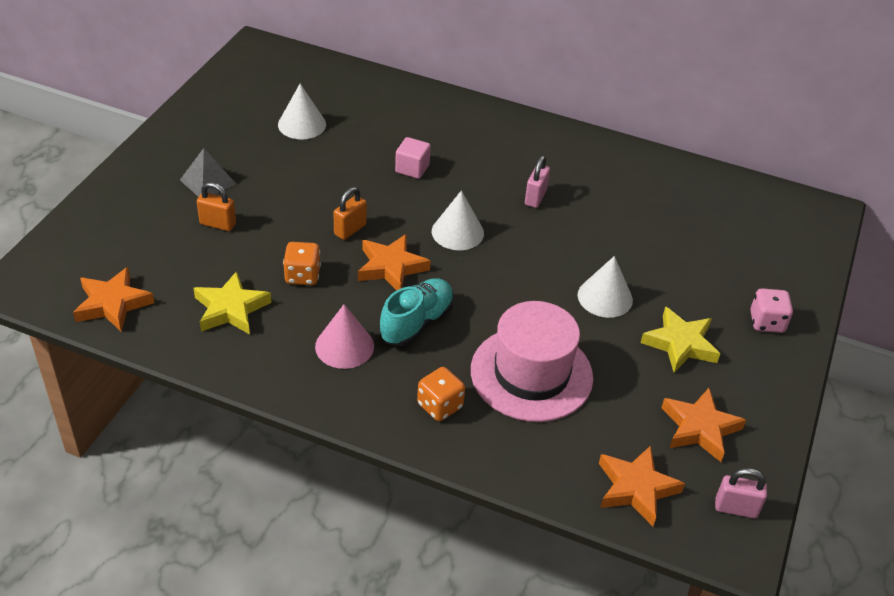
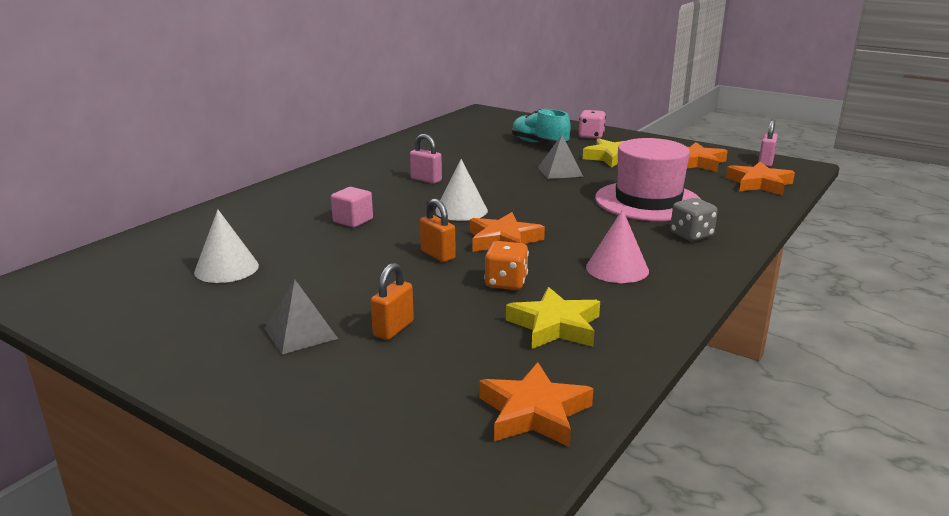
camera: 75 degrees left, 20 degrees down
turquoise shoe [380,278,454,346] -> turquoise shoe moved to [512,109,571,145]
orange dice [417,367,465,421] -> grey dice [670,198,718,241]
white cone [578,256,633,318] -> grey pyramid [538,135,583,179]

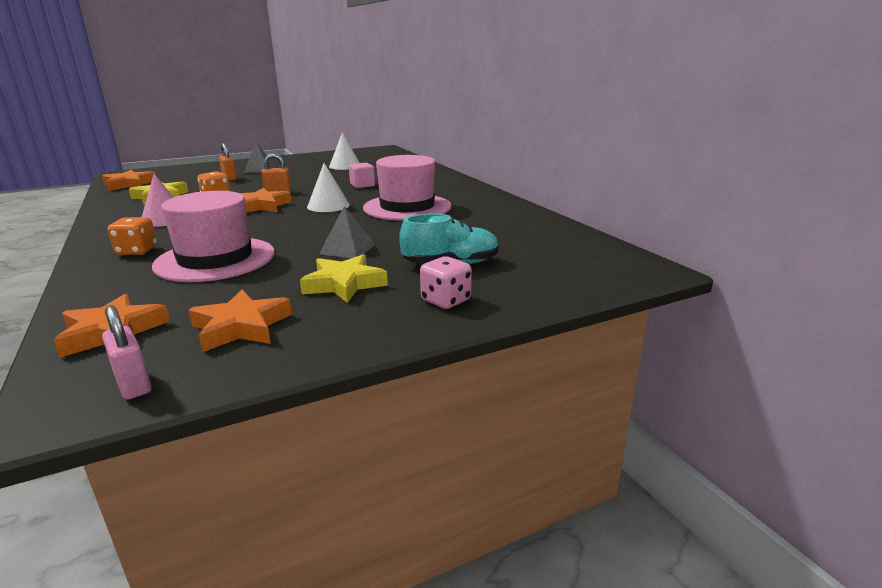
camera: 120 degrees right, 0 degrees up
pink padlock [410,134,442,184] -> pink hat [363,155,451,221]
grey dice [670,198,718,241] -> orange dice [107,217,157,255]

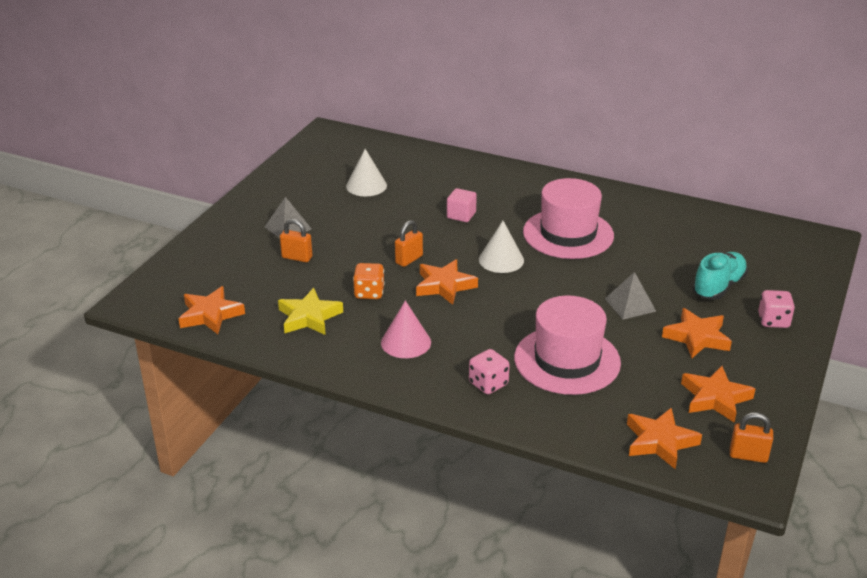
camera: 40 degrees left, 10 degrees up
pink padlock [102,305,152,400] -> orange padlock [730,412,773,463]
orange dice [107,217,157,255] -> pink dice [469,349,510,394]
yellow star [300,254,388,303] -> orange star [662,308,732,358]

